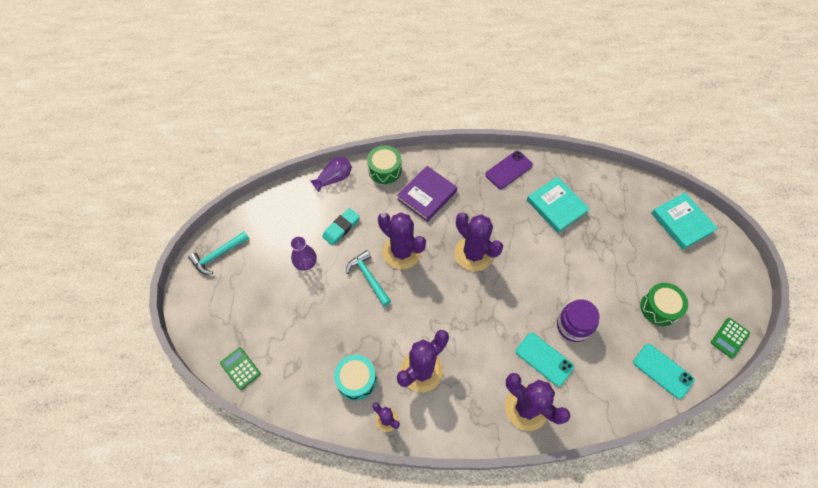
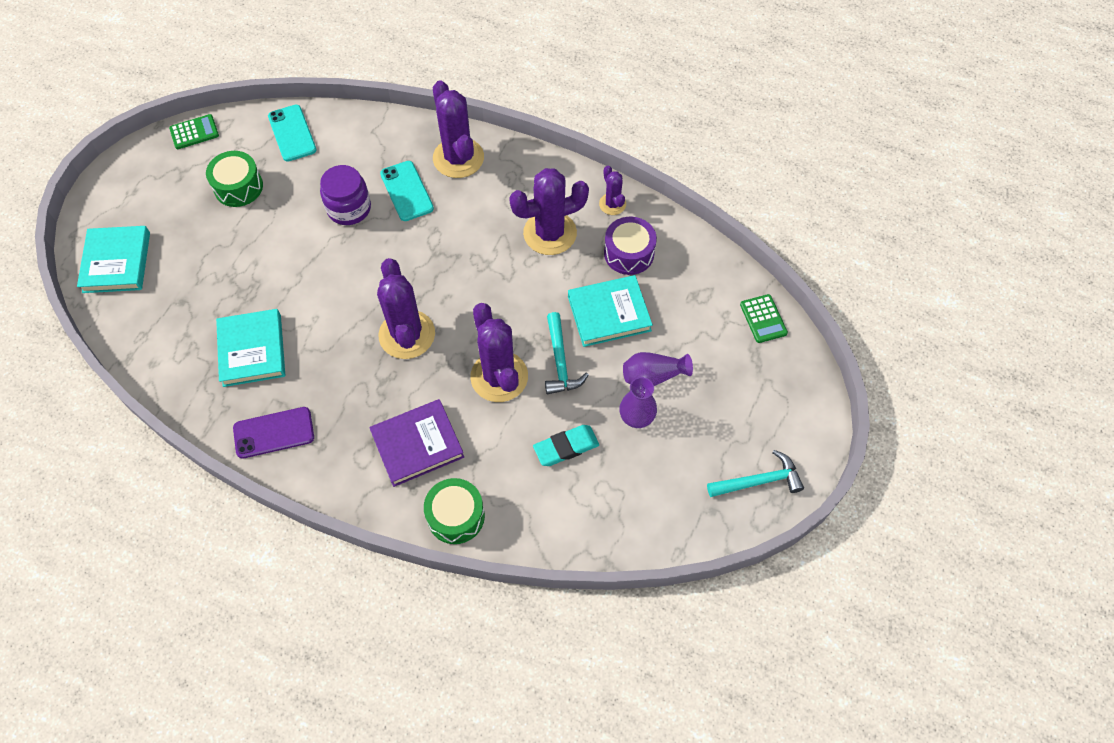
camera: 155 degrees left, 0 degrees up
purple vase [310,157,352,192] -> purple vase moved to [623,352,693,386]
turquoise drum [334,355,377,401] -> purple drum [604,217,657,275]
none -> turquoise book [568,275,653,347]

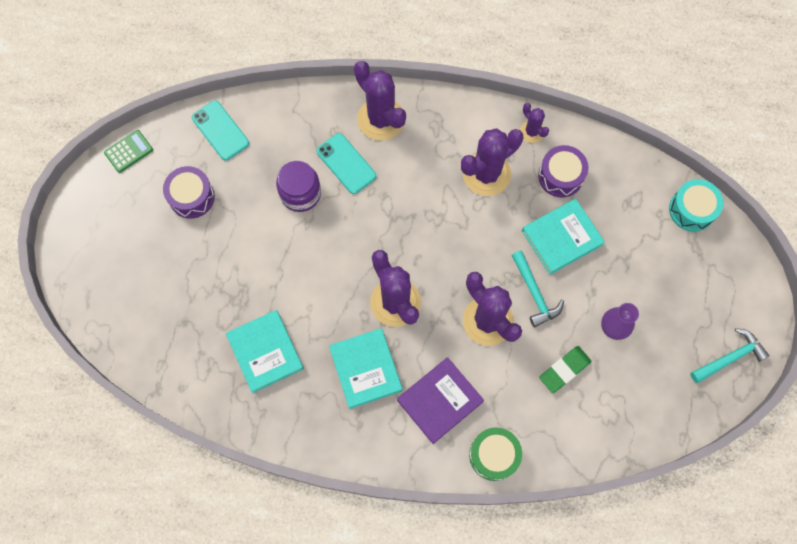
camera: 15 degrees left, 10 degrees up
turquoise book [77,226,150,293] -> turquoise book moved to [329,328,403,409]
green drum [206,151,263,207] -> purple drum [163,166,215,219]
purple phone [233,407,314,459] -> none
turquoise eraser [533,425,599,466] -> green eraser [539,346,592,393]
purple vase [623,352,693,386] -> none
green calculator [740,294,788,343] -> turquoise drum [669,179,724,232]

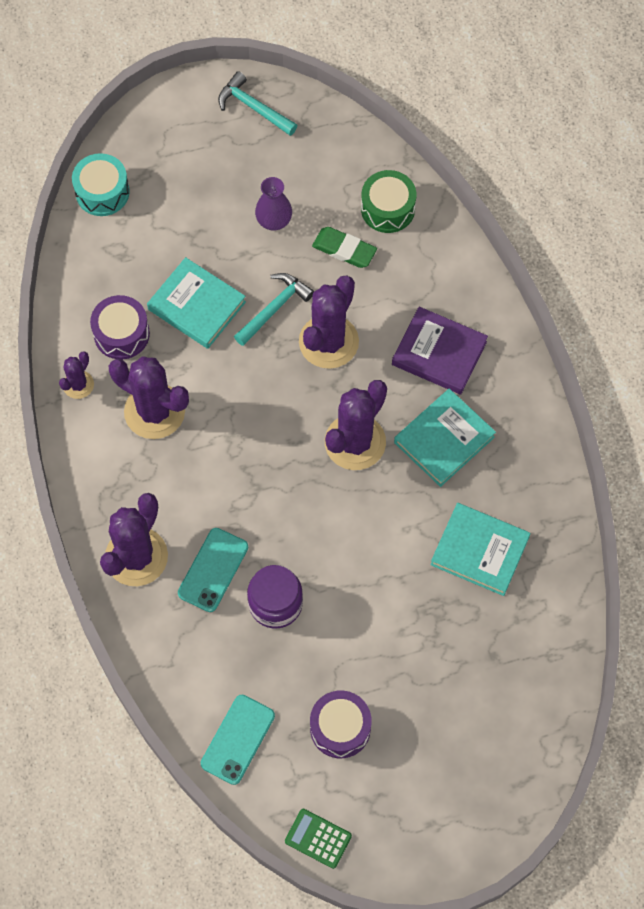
camera: 115 degrees left, 5 degrees down
turquoise book [226,310,304,393] -> turquoise book turned 75 degrees clockwise [431,503,531,596]
green drum [469,427,522,481] -> green drum moved to [361,170,416,233]

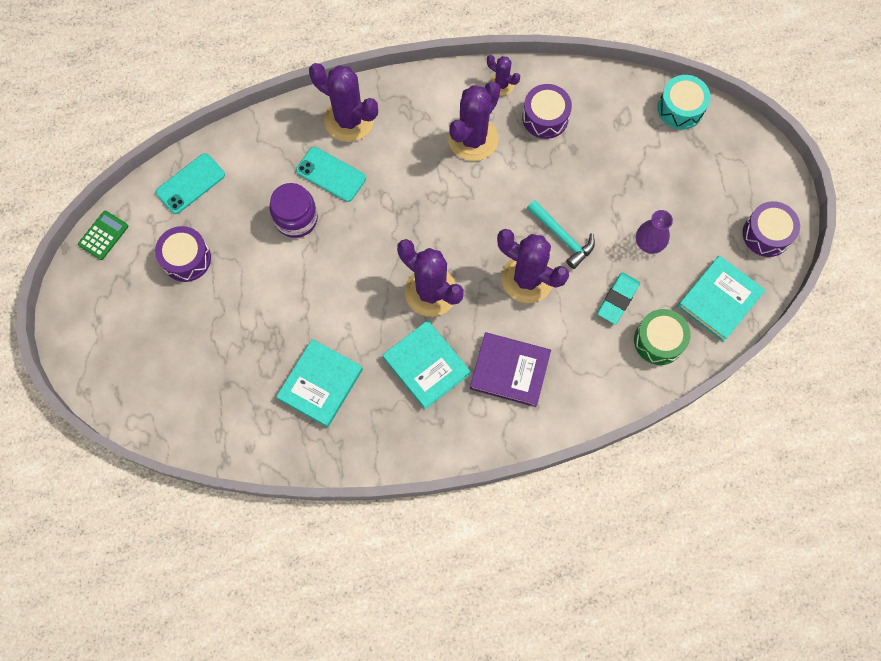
camera: 95 degrees right, 5 degrees up
turquoise book [147,257,246,349] -> turquoise book moved to [677,256,766,342]
turquoise phone [201,695,275,785] -> turquoise phone turned 75 degrees counterclockwise [156,153,225,214]
turquoise hammer [218,71,298,136] -> purple drum [743,201,800,257]
green eraser [312,227,377,268] -> turquoise eraser [597,272,640,324]
purple book [392,307,488,394] -> purple book turned 75 degrees clockwise [470,332,551,407]

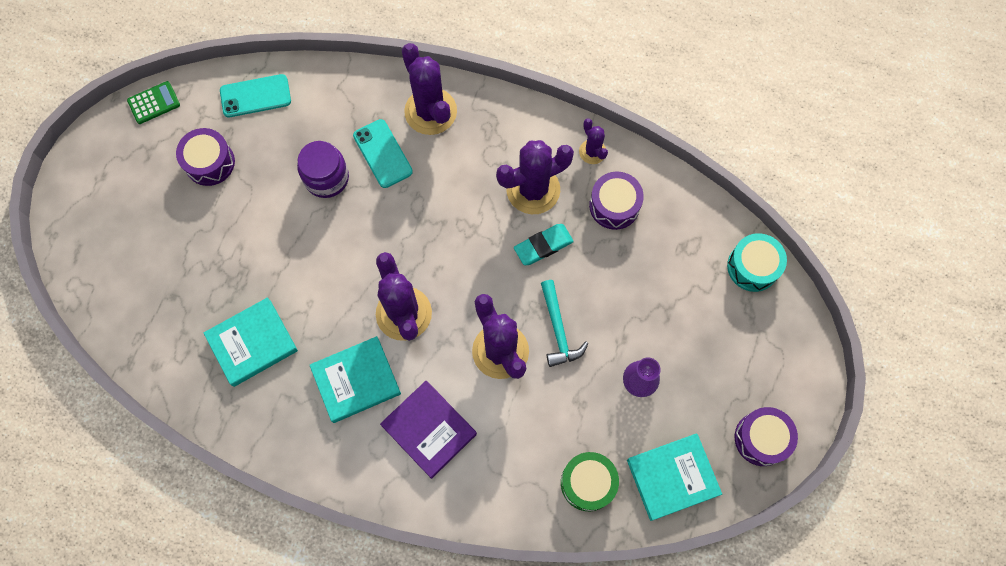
camera: 30 degrees right, 0 degrees up
turquoise book [382,320,470,409] -> turquoise book turned 75 degrees clockwise [310,336,401,423]
turquoise eraser [597,272,640,324] -> turquoise eraser moved to [514,224,574,265]

